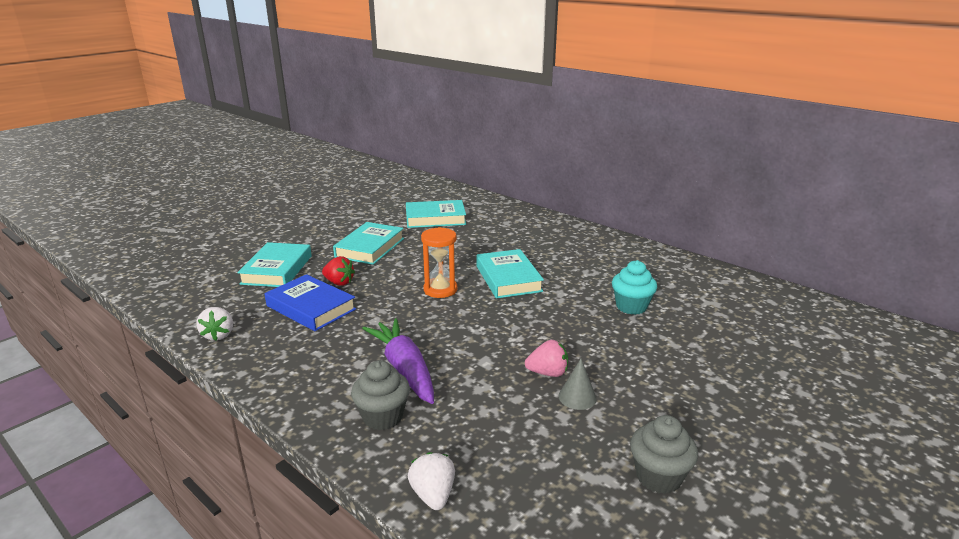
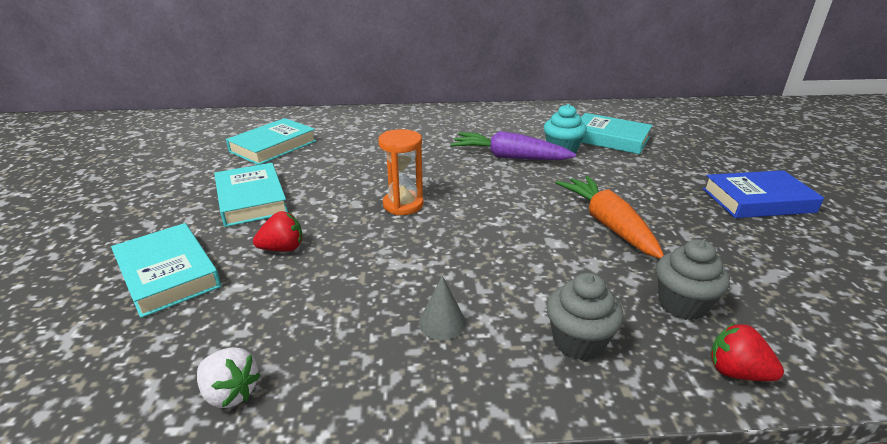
camera: 45 degrees left, 5 degrees up
blue book [265,274,356,331] -> blue book moved to [703,170,824,218]
purple carrot [362,318,434,404] -> purple carrot moved to [450,131,576,160]
white strawberry [408,452,455,510] -> red strawberry [710,323,784,381]
turquoise book [476,249,544,298] -> turquoise book moved to [581,113,652,154]
pink strawberry [525,340,568,377] -> orange carrot [556,176,664,259]
grey cone [559,359,597,410] -> grey cone moved to [419,276,466,340]
grey cupcake [630,415,698,494] -> grey cupcake moved to [656,239,730,321]

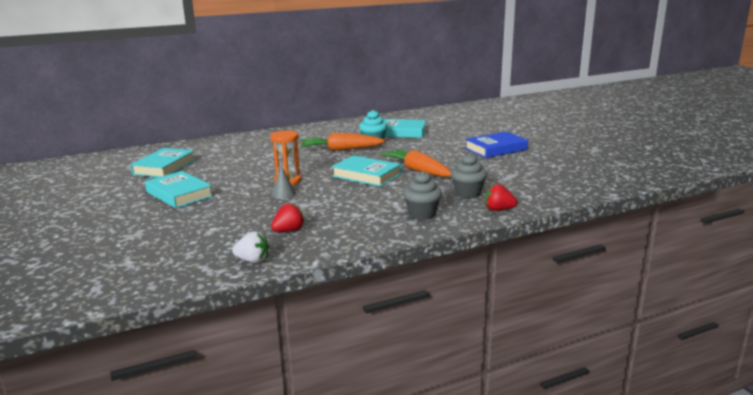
camera: 20 degrees left, 10 degrees down
turquoise book [111,223,221,318] -> turquoise book moved to [332,155,401,187]
red strawberry [253,211,302,251] -> red strawberry moved to [271,203,304,232]
grey cone [419,276,466,340] -> grey cone moved to [271,166,296,199]
purple carrot [450,131,576,160] -> orange carrot [300,133,385,151]

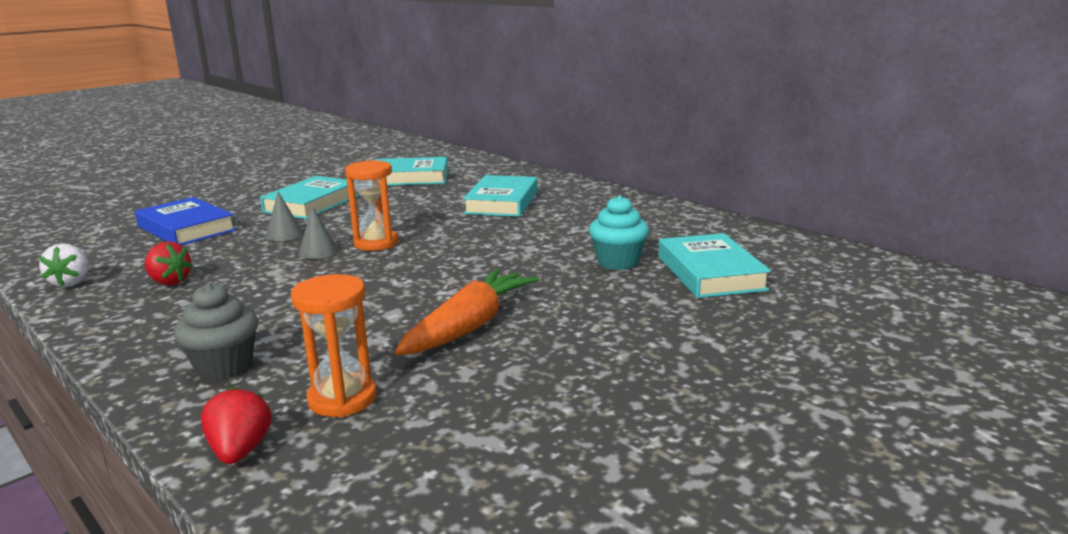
camera: 70 degrees right, 0 degrees up
orange carrot [300,133,385,151] -> none
turquoise book [332,155,401,187] -> turquoise book moved to [463,175,538,217]
grey cupcake [451,153,487,198] -> orange hourglass [291,274,377,417]
blue book [465,132,528,158] -> blue book moved to [135,197,236,245]
none -> grey cone [266,192,303,241]

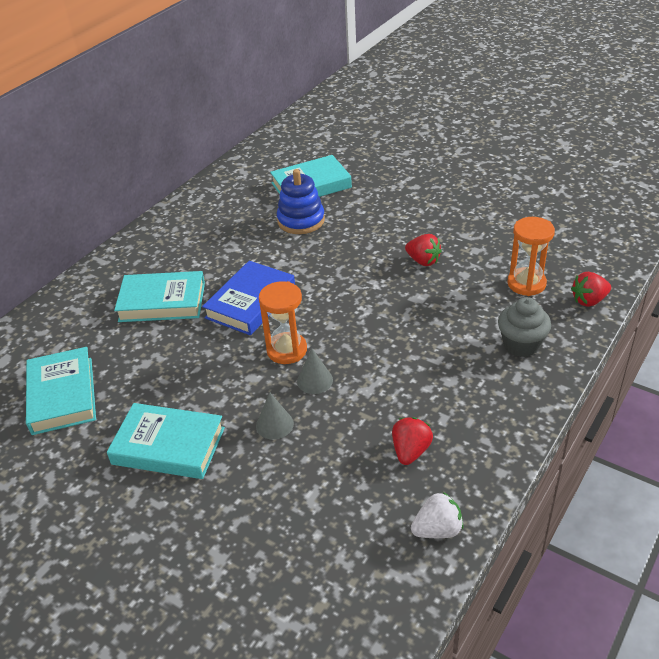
camera: 100 degrees left, 20 degrees up
blue book [135,197,236,245] -> blue book moved to [202,261,295,335]
orange carrot [394,269,539,355] -> red strawberry [405,234,442,266]
turquoise cupcake [589,195,649,270] -> blue stacking toy [277,169,325,234]

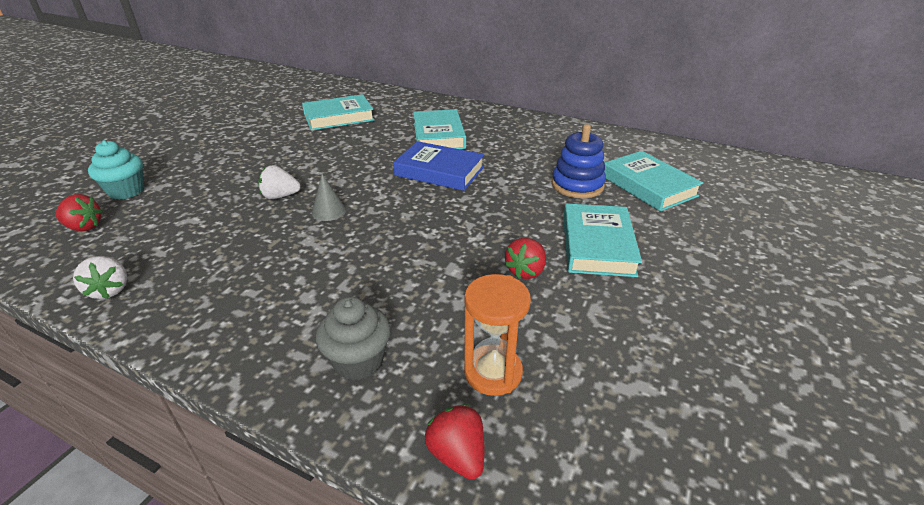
camera: 80 degrees right, 5 degrees down
turquoise book [107,403,225,479] -> turquoise book moved to [563,203,642,277]
grey cone [256,392,294,440] -> white strawberry [258,165,301,199]
orange hourglass [259,281,307,364] -> none
red strawberry [392,417,433,465] -> red strawberry moved to [55,194,103,231]
none -> turquoise cupcake [88,140,145,200]

